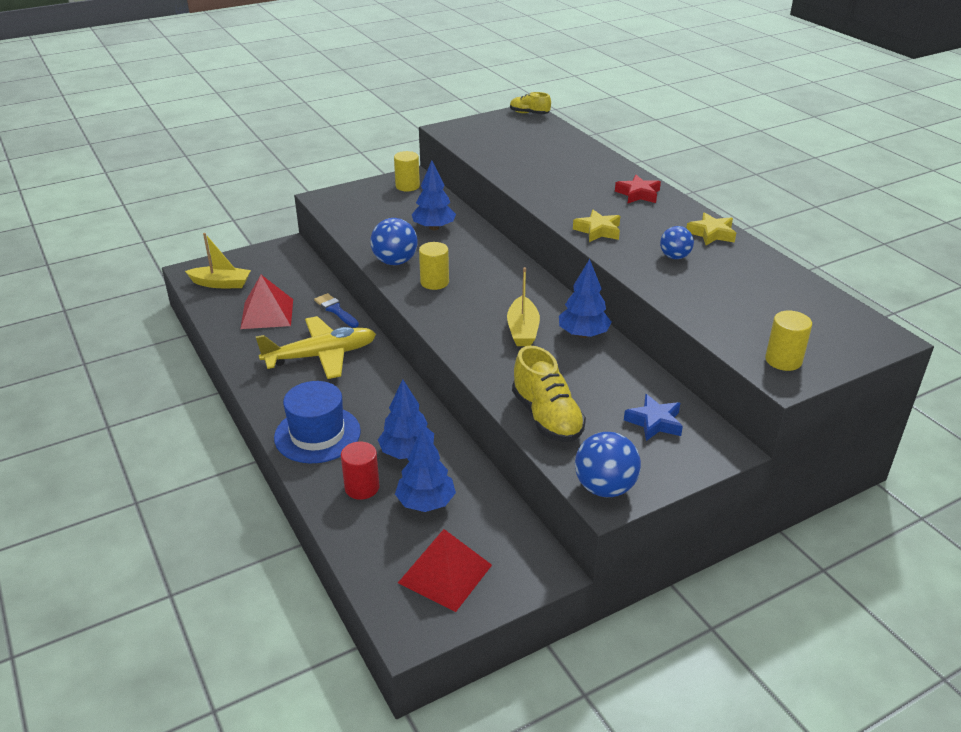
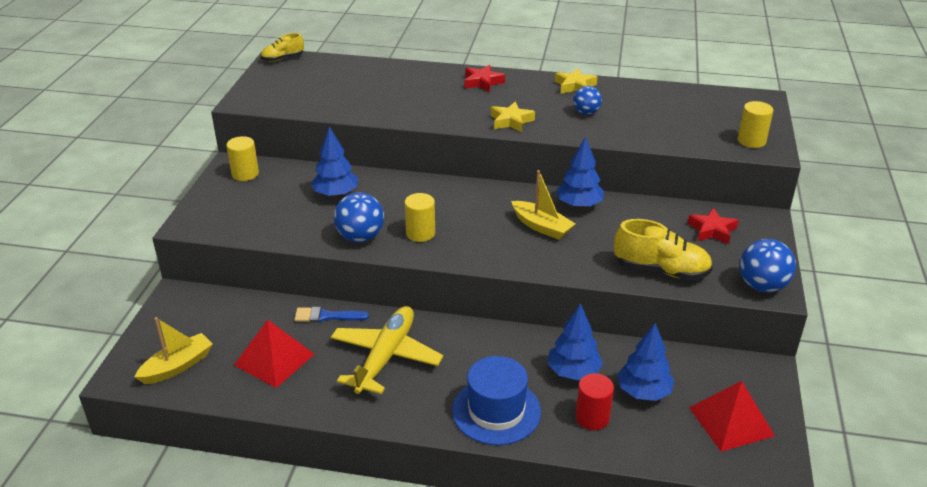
camera: 50 degrees left, 0 degrees up
blue star [624,394,683,441] -> red star [688,208,739,245]

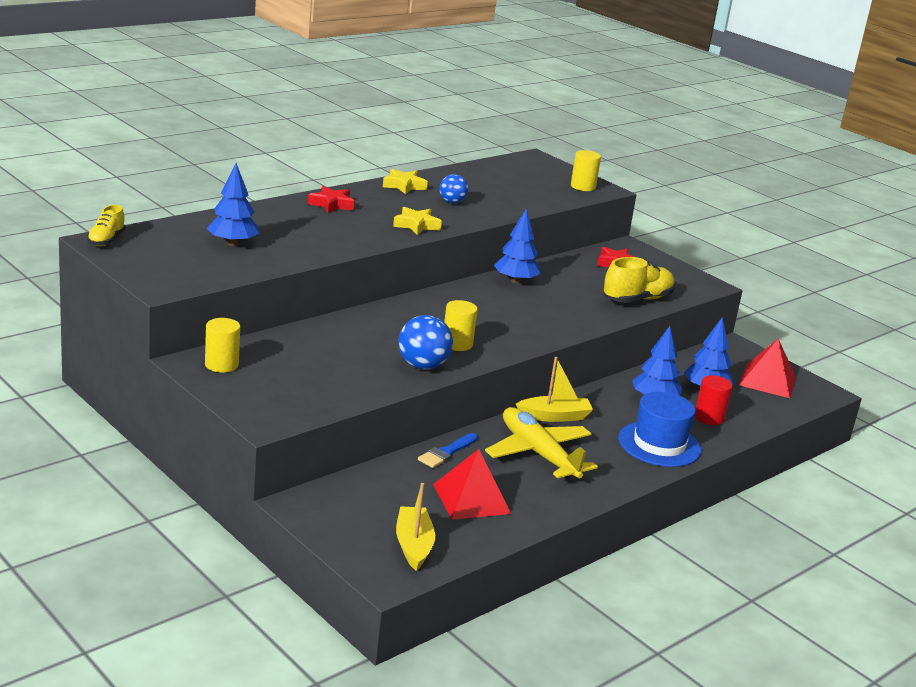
camera: 55 degrees left, 10 degrees down
blue tree [311,127,358,197] -> blue tree moved to [207,163,259,246]
yellow boat [511,170,575,240] -> yellow boat moved to [516,357,593,422]
blue ball [740,239,796,293] -> none

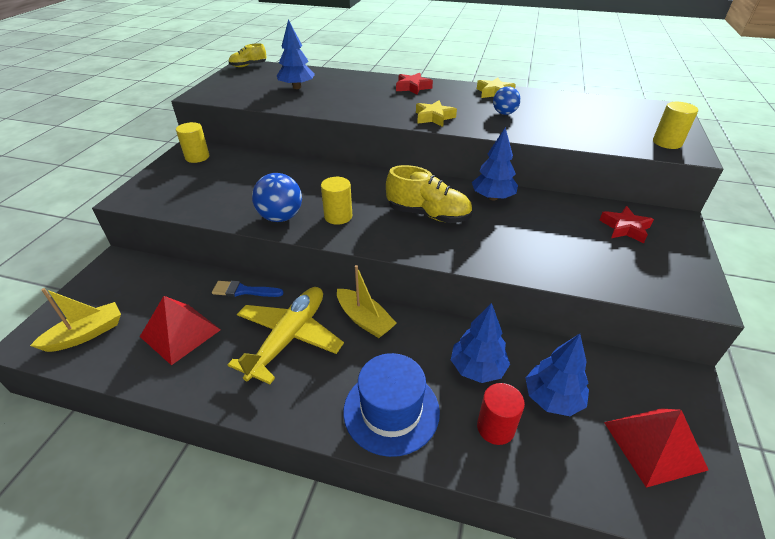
camera: 60 degrees right, 15 degrees up
yellow shoe [603,257,675,303] -> yellow shoe moved to [386,165,472,223]

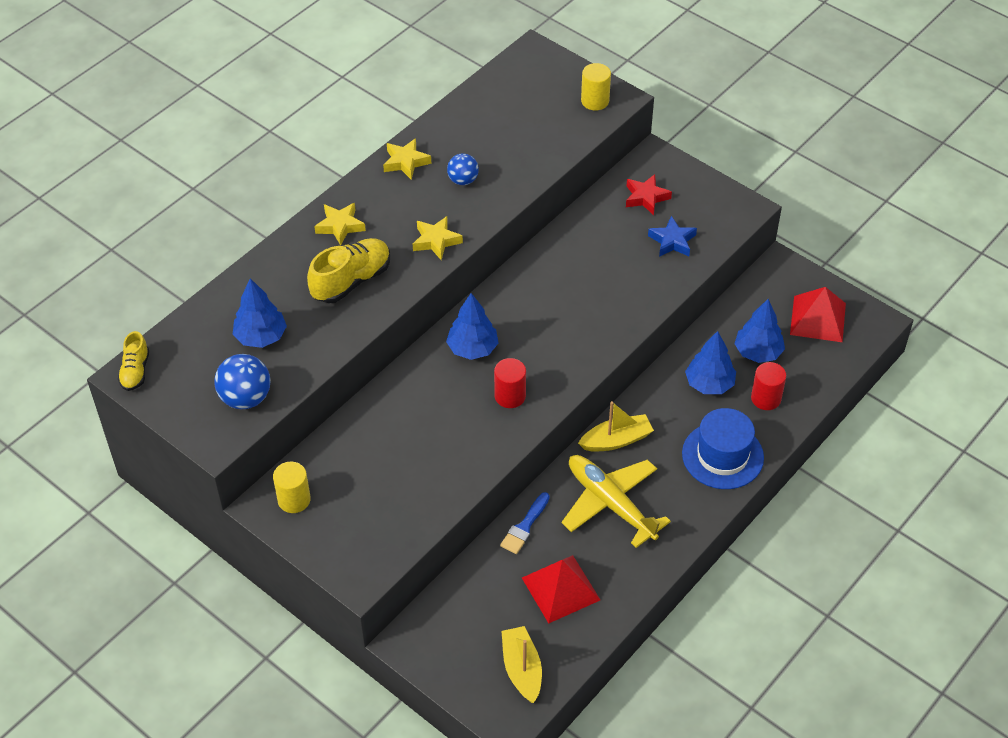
camera: 65 degrees left, 10 degrees up
blue ball [252,173,302,222] -> blue ball moved to [214,354,270,409]
yellow cylinder [321,177,352,225] -> red cylinder [494,358,526,408]
yellow shoe [386,165,472,223] -> yellow shoe moved to [307,238,390,303]
red star [396,73,433,95] -> yellow star [314,203,366,245]
blue tree [472,127,518,201] -> blue tree moved to [446,293,498,360]
none -> blue star [648,216,697,257]

